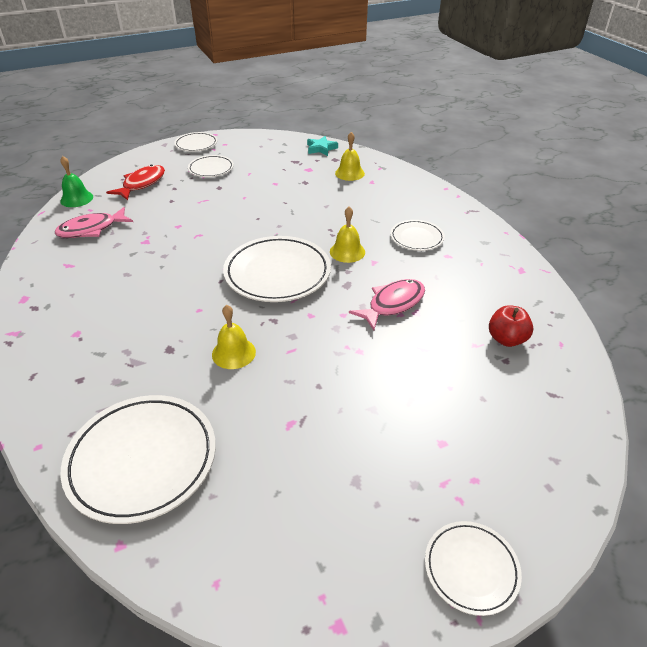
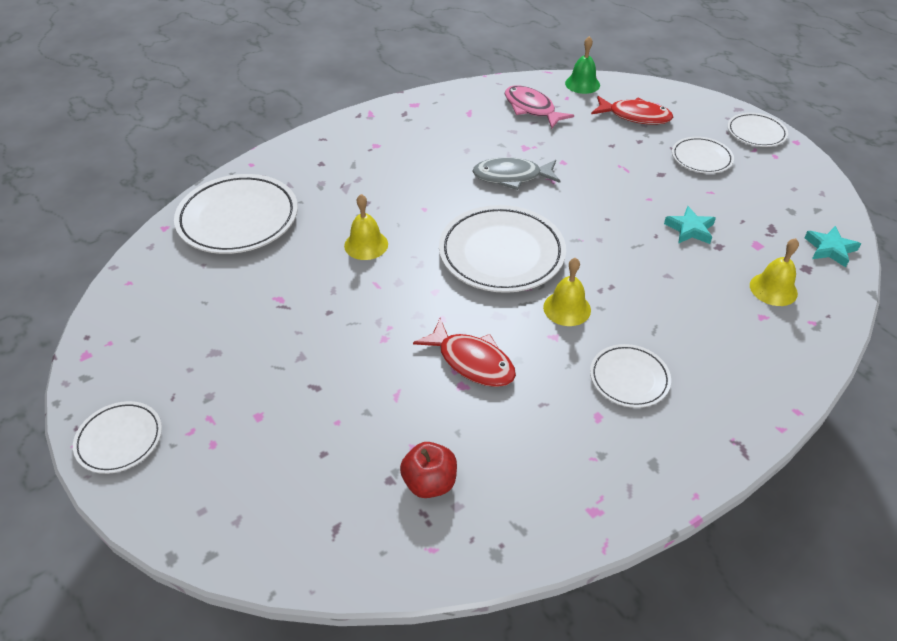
camera: 80 degrees right, 5 degrees up
pink fish [349,279,425,331] -> red fish [413,318,516,387]
none -> grey fish [473,157,560,190]
none -> turquoise star [664,206,716,244]

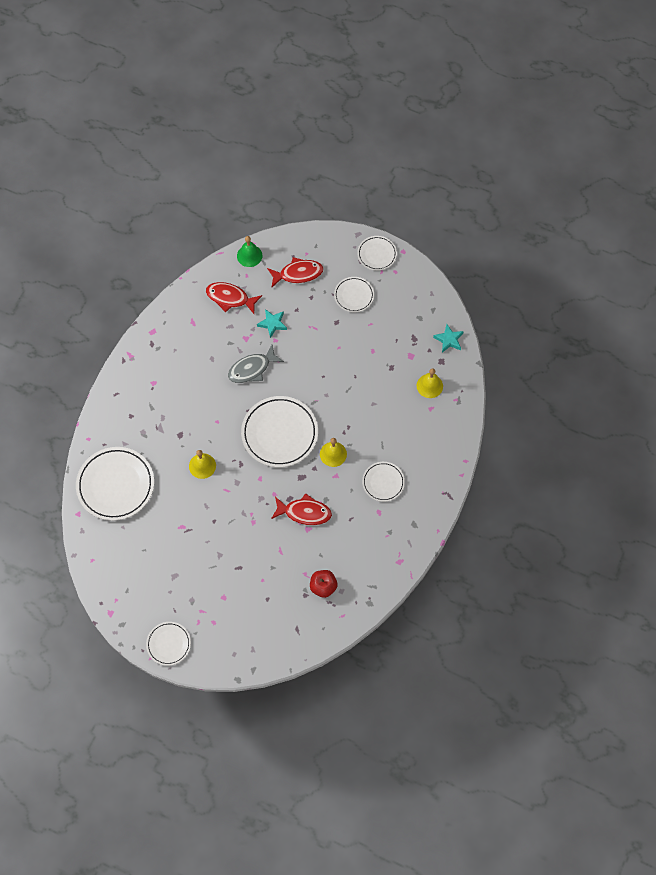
camera: 30 degrees left, 20 degrees up
pink fish [505,86,574,129] -> red fish [206,282,262,314]
turquoise star [664,206,716,244] -> turquoise star moved to [257,309,287,338]

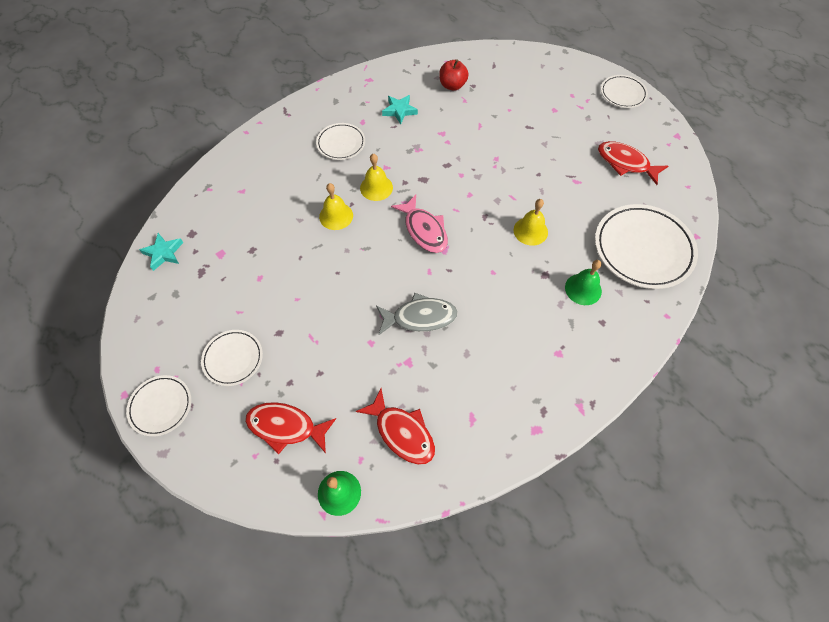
camera: 155 degrees left, 5 degrees down
white plate [241,396,318,468] -> pink fish [391,195,448,253]
turquoise star [257,309,287,338] -> turquoise star moved to [382,95,418,124]
red fish [271,493,332,525] -> red fish moved to [598,141,668,185]
yellow bell [417,368,443,398] -> yellow bell moved to [319,183,353,230]
none -> green bell [565,260,602,305]

